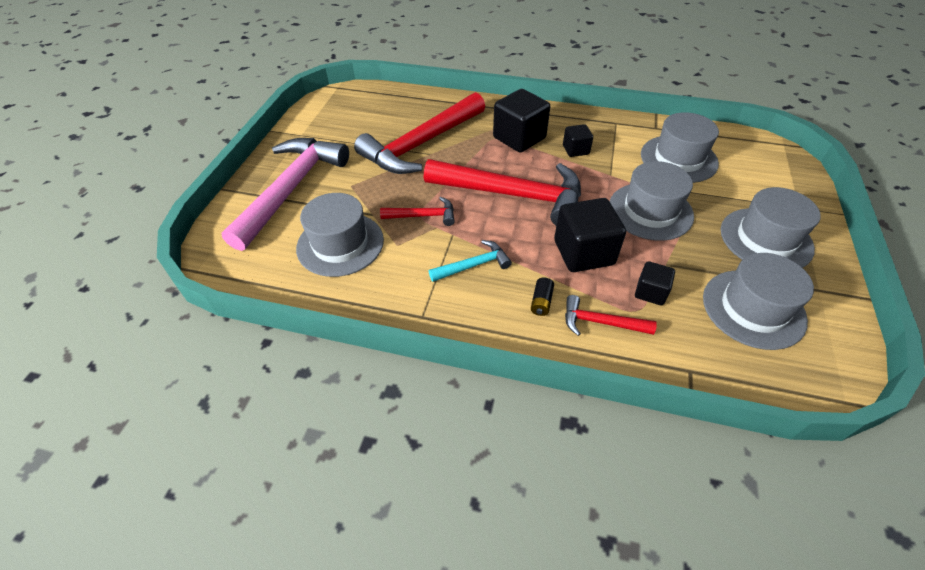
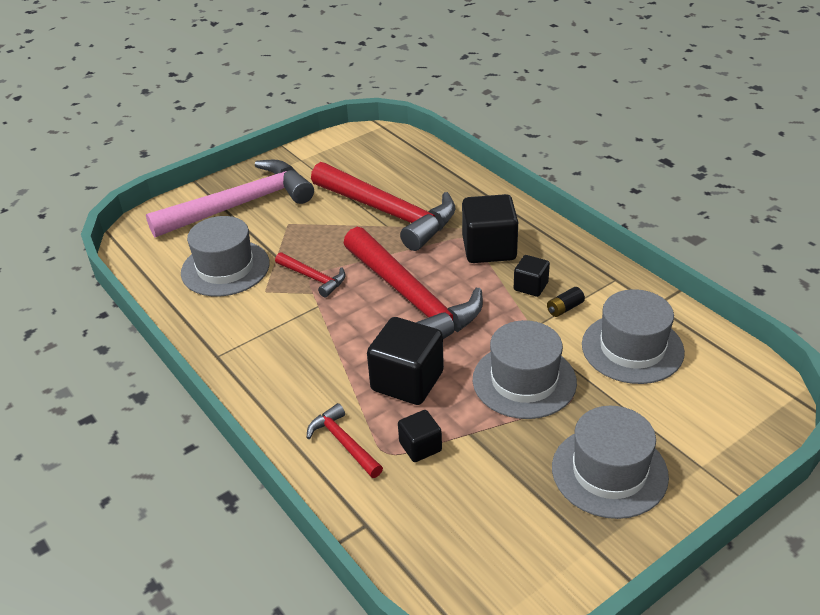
camera: 40 degrees right, 10 degrees down
red hammer [354,92,485,174] -> red hammer turned 135 degrees counterclockwise [311,162,455,251]
turquoise hammer [429,240,512,282] -> none
black battery [531,277,554,316] -> black battery moved to [547,287,585,317]
grey hat [703,253,814,350] -> none

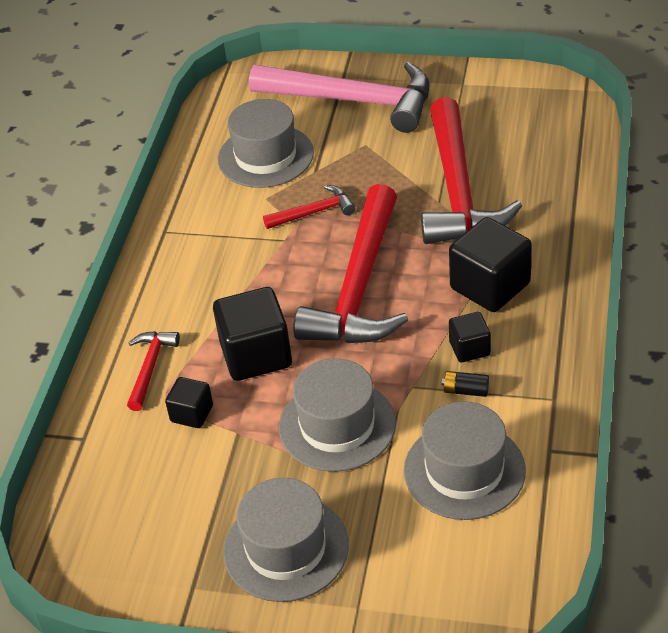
camera: 50 degrees right, 5 degrees up
red hammer [275,252,345,298] -> red hammer turned 105 degrees counterclockwise [263,185,355,229]

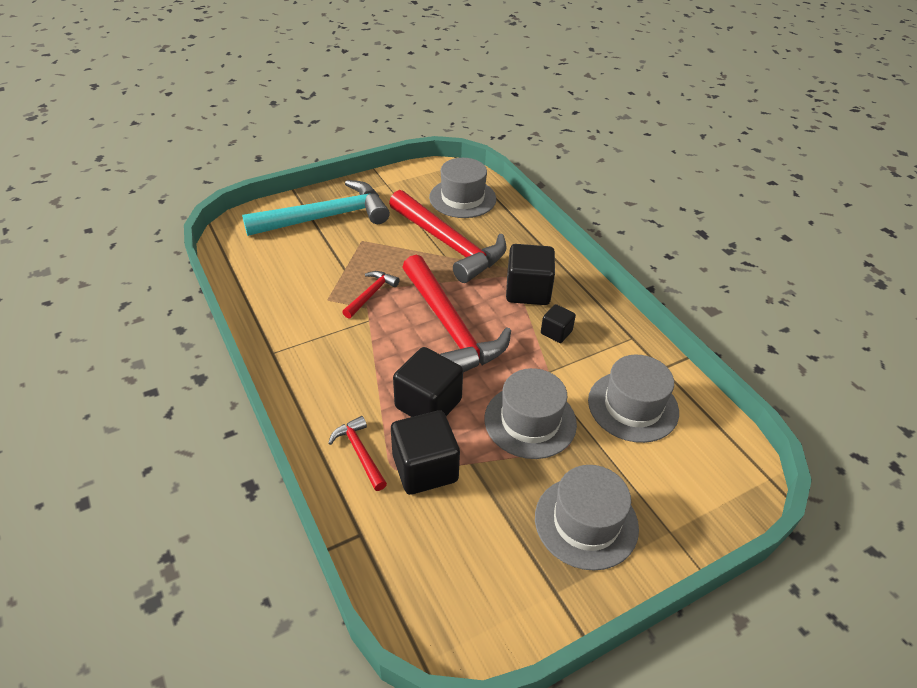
camera: 45 degrees left, 0 degrees up
black cube [165,377,213,428] -> black cube [391,410,460,495], size x1.85
grey hat [218,99,314,188] -> grey hat moved to [429,158,496,218]
pink hammer [249,62,430,133] -> turquoise hammer [242,180,390,236]
black battery [442,371,489,397] -> none

